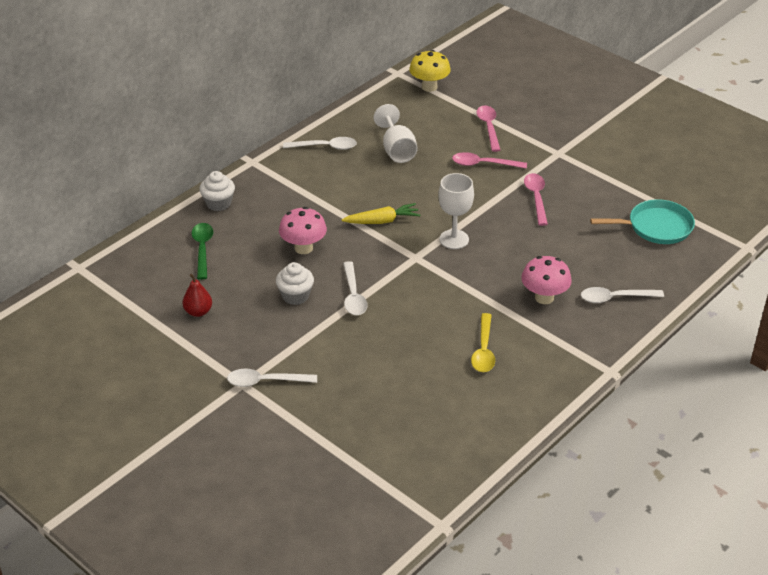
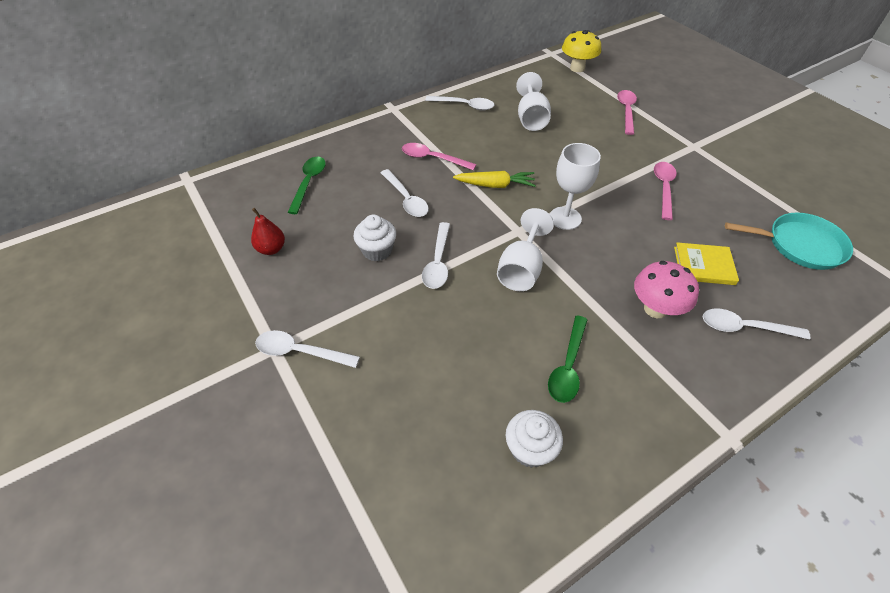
camera: 15 degrees right, 10 degrees up
white cupcake [199,171,235,211] -> white cupcake moved to [506,410,563,468]
pink mushroom [279,207,327,254] -> white spoon [381,169,429,217]
pink spoon [452,152,527,169] -> pink spoon moved to [402,143,477,170]
yellow spoon [471,313,495,372] -> green spoon [548,316,588,403]
none -> white goblet [497,208,554,291]
none -> yellow book [674,242,739,285]

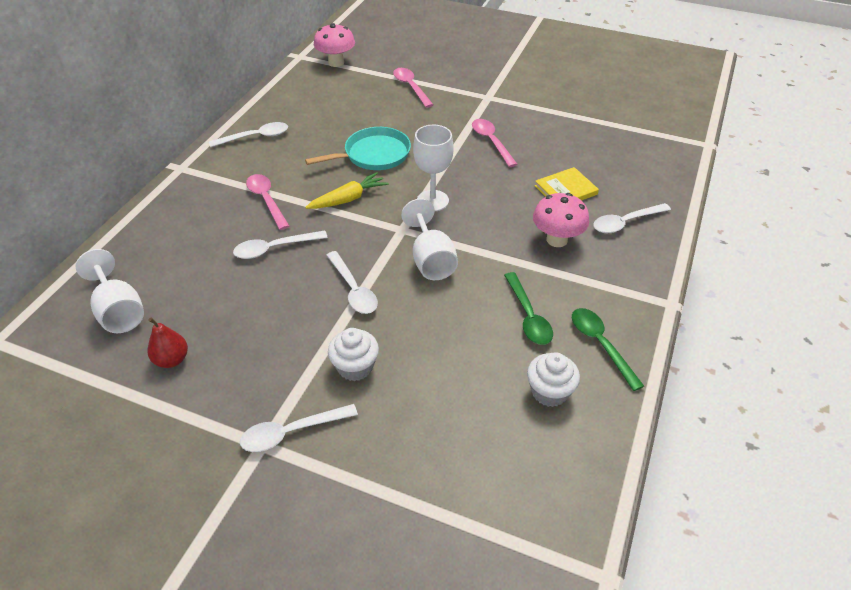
camera: 35 degrees left, 5 degrees down
green spoon [288,157,326,214] -> green spoon moved to [572,308,644,391]
white cupcake [353,215,396,261] -> white cupcake moved to [328,328,379,381]
white spoon [381,169,429,217] -> white spoon turned 135 degrees clockwise [233,231,328,259]
pink spoon [402,143,477,170] -> pink spoon turned 75 degrees clockwise [246,174,289,230]
white goblet [516,72,551,131] -> white goblet moved to [76,249,144,333]
yellow mushroom [562,30,601,72] -> pink mushroom [314,23,355,67]
turquoise pan [725,213,853,270] -> turquoise pan moved to [305,127,411,170]

